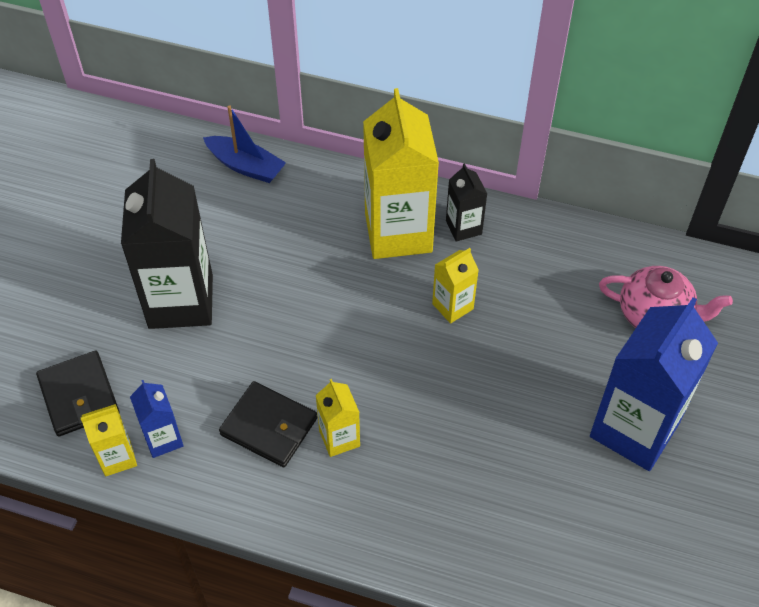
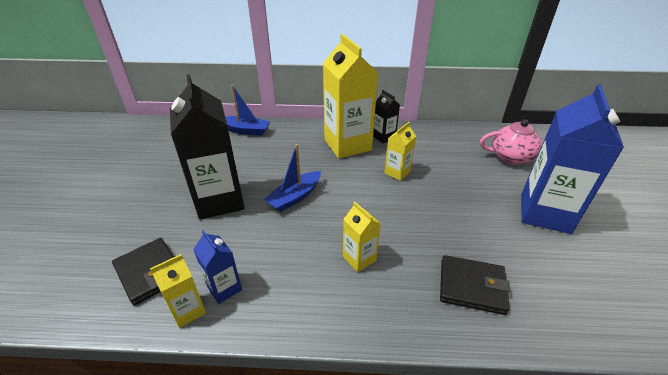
camera: 15 degrees left, 15 degrees down
black wallet [219,381,317,467] -> black wallet moved to [440,255,510,315]
none -> blue boat [264,144,321,212]

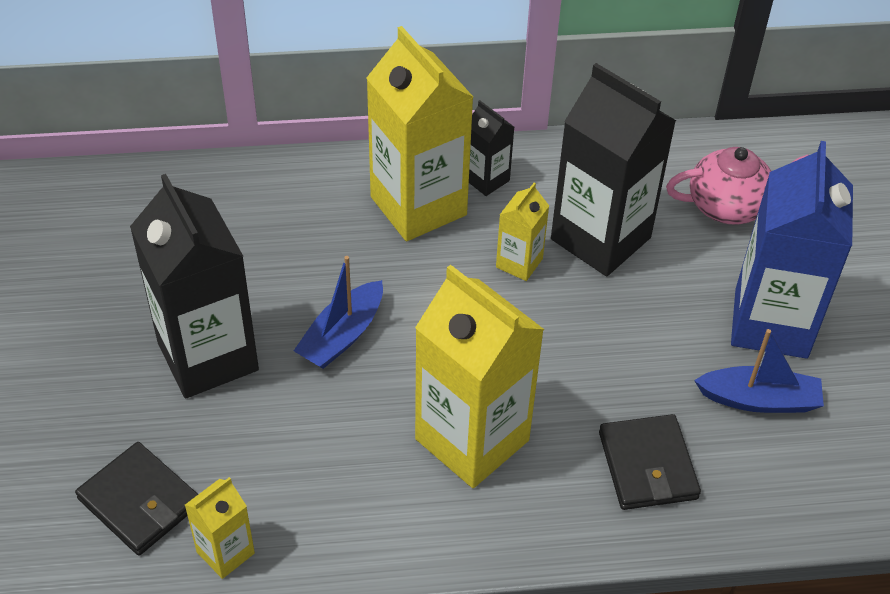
camera: 10 degrees left, 10 degrees up
blue carton [193,230,242,304] -> none
blue boat [225,85,270,136] -> blue boat moved to [694,329,824,413]
yellow carton [343,202,381,272] -> yellow carton [415,265,544,488], size x2.10
black wallet [440,255,510,315] -> black wallet turned 75 degrees clockwise [599,414,701,510]
none -> black carton [551,63,677,276]

